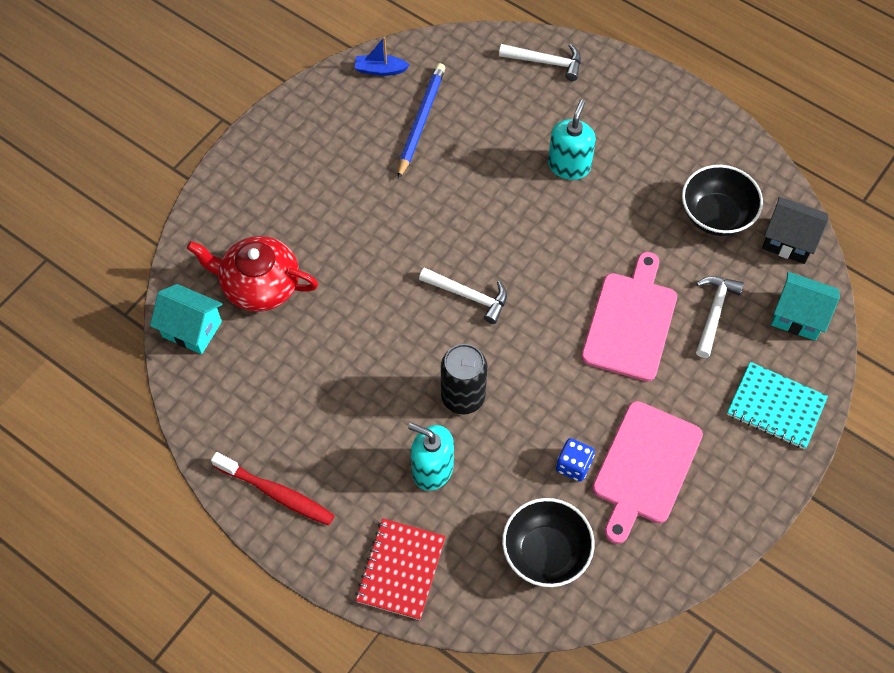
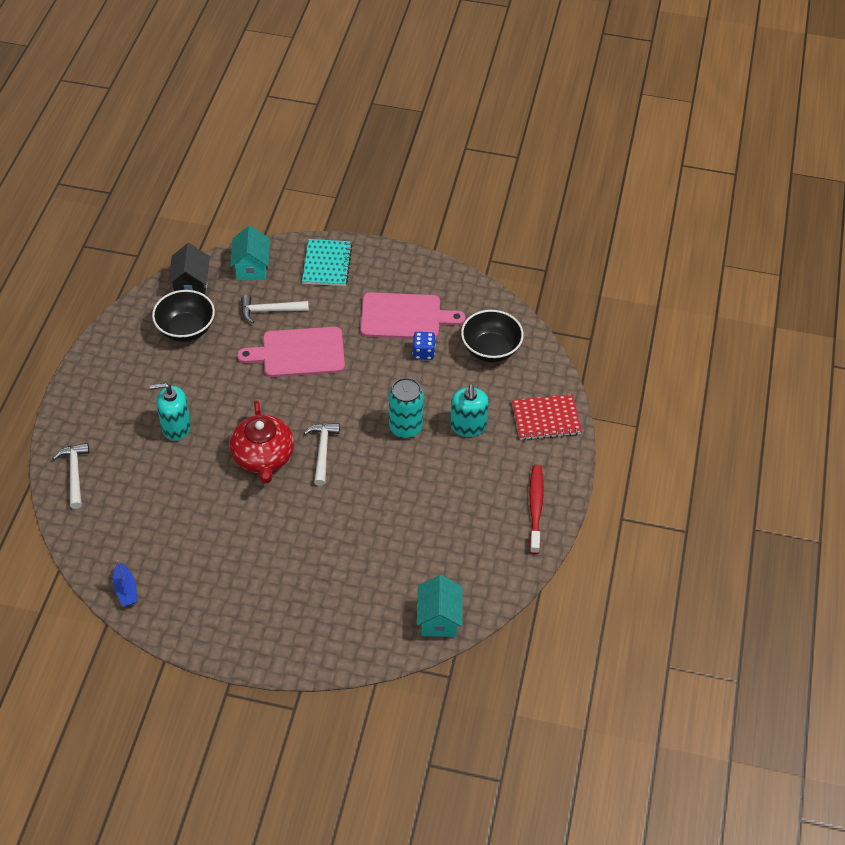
camera: 115 degrees left, 10 degrees down
red teapot [187,236,318,312] -> red teapot moved to [230,400,294,484]
blue pencil [398,63,446,179] -> none
black can [441,344,487,415] -> turquoise can [389,378,424,438]

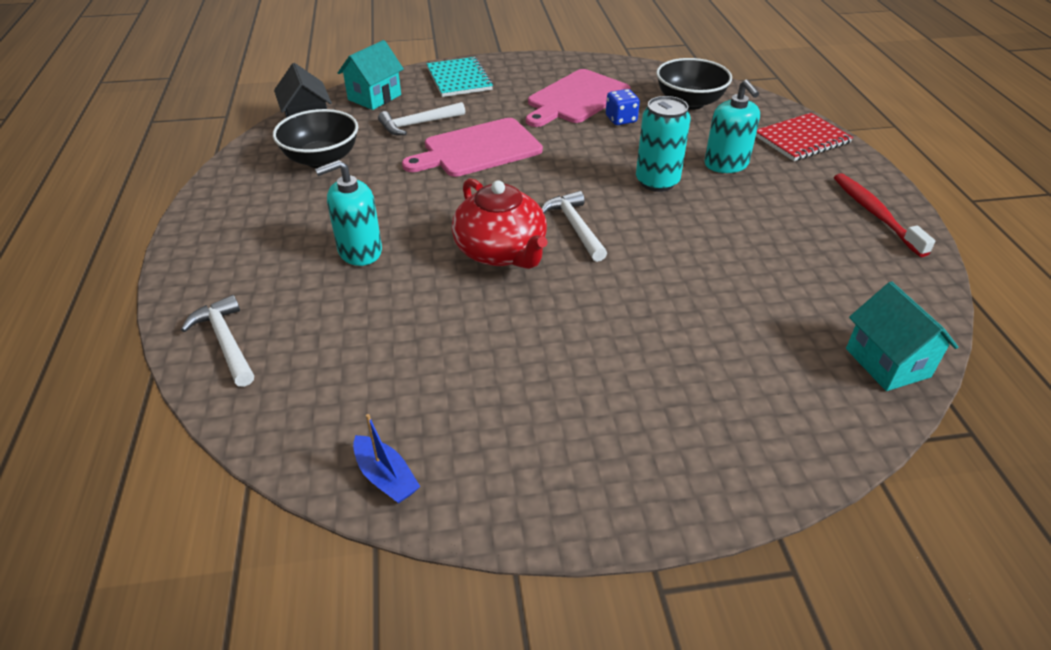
camera: 20 degrees left, 10 degrees down
turquoise house [230,225,270,280] -> turquoise house turned 60 degrees clockwise [338,40,404,110]
pink cutting board [360,292,465,339] -> pink cutting board turned 150 degrees clockwise [526,69,630,127]

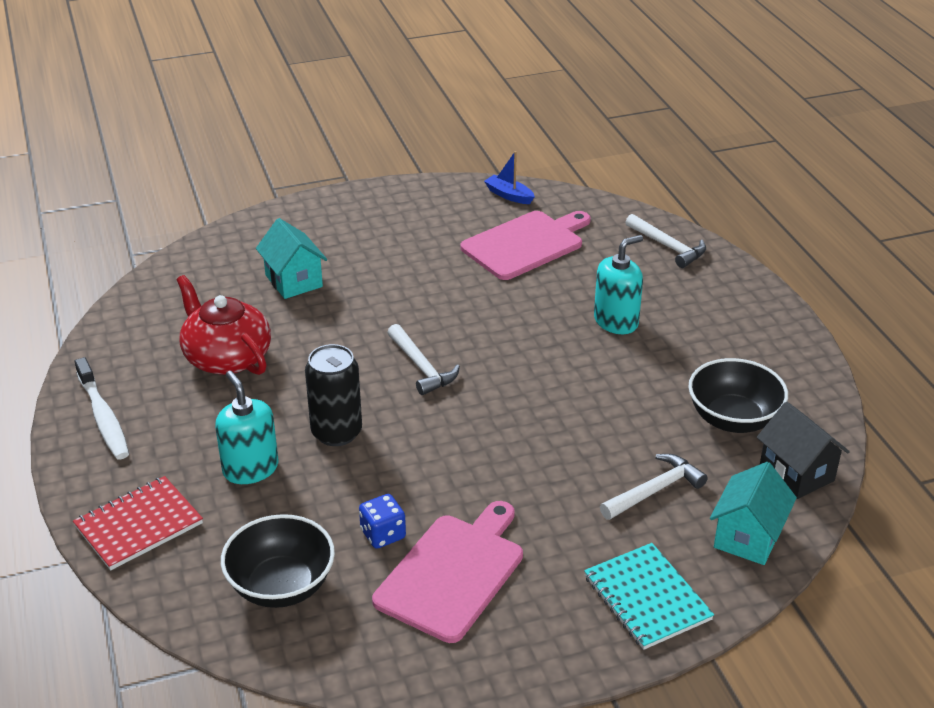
camera: 170 degrees right, 5 degrees down
pink cutting board [402,118,543,177] -> pink cutting board moved to [460,211,591,280]
red teapot [452,178,547,269] -> red teapot moved to [176,275,271,375]
turquoise can [636,96,691,192] -> black can [305,344,362,446]
red toothbrush [834,173,935,257] -> white toothbrush [75,357,129,459]
turquoise house [846,281,958,391] -> turquoise house moved to [256,218,327,299]

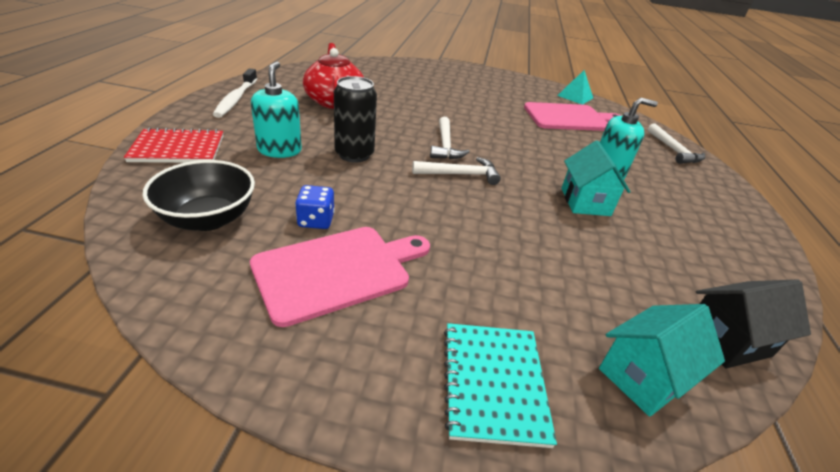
camera: 25 degrees right, 0 degrees up
turquoise house [256,218,327,299] -> turquoise house moved to [561,140,630,216]
blue boat [484,151,535,204] -> turquoise pyramid [557,70,593,105]
white hammer [600,454,708,520] -> white hammer moved to [412,157,501,185]
black bowl [688,358,788,433] -> none
black house [757,401,850,499] -> black house turned 75 degrees clockwise [696,279,811,368]

